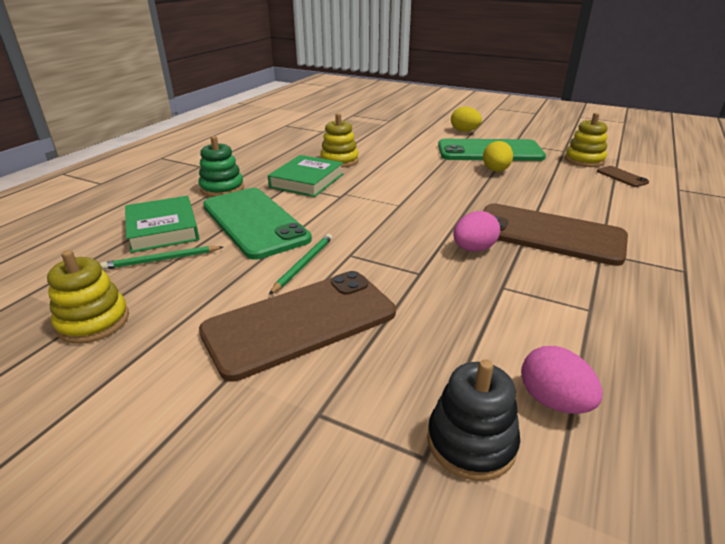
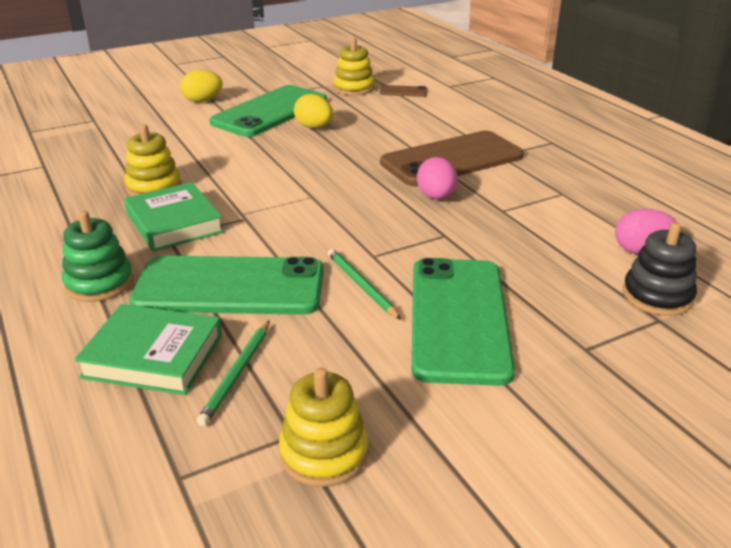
camera: 55 degrees left, 0 degrees up
brown phone [199,271,396,382] -> green phone [412,258,515,386]

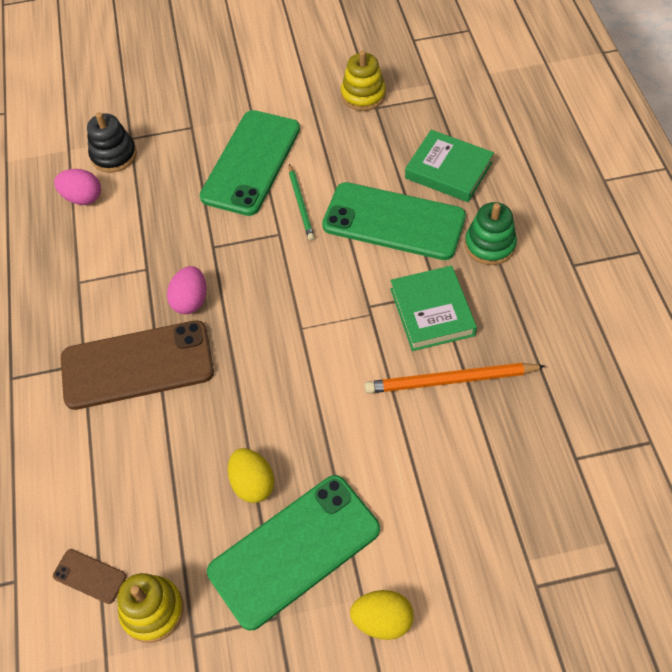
camera: 160 degrees left, 25 degrees up
yellow stacking toy [124,124,181,196] -> orange pencil [364,363,545,393]
green pencil [197,320,270,426] -> none

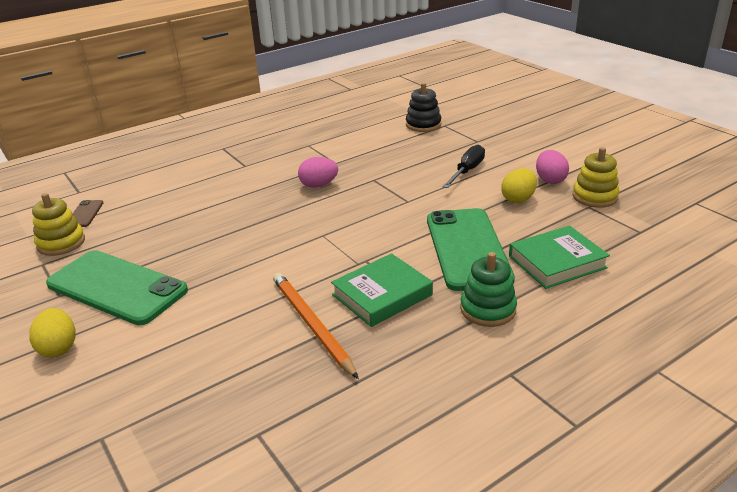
camera: 65 degrees right, 25 degrees down
pink egg [54,169,101,205] -> pink egg moved to [536,150,569,184]
brown phone [61,320,214,410] -> none
green phone [200,110,300,216] -> black screwdriver [443,144,485,188]
yellow egg [228,448,274,503] -> yellow egg moved to [501,168,537,203]
green pencil [289,164,314,240] -> none
green book [405,130,494,202] -> green book turned 60 degrees clockwise [509,225,610,289]

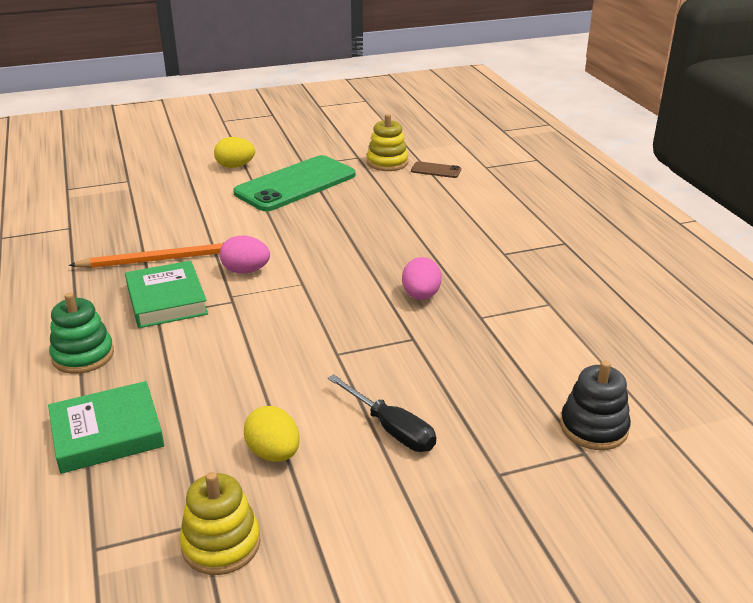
camera: 105 degrees right, 0 degrees up
green phone [427,208,515,291] -> none
green book [509,225,610,289] -> green book turned 75 degrees clockwise [48,381,164,474]
pink egg [536,150,569,184] -> pink egg moved to [220,236,270,274]

